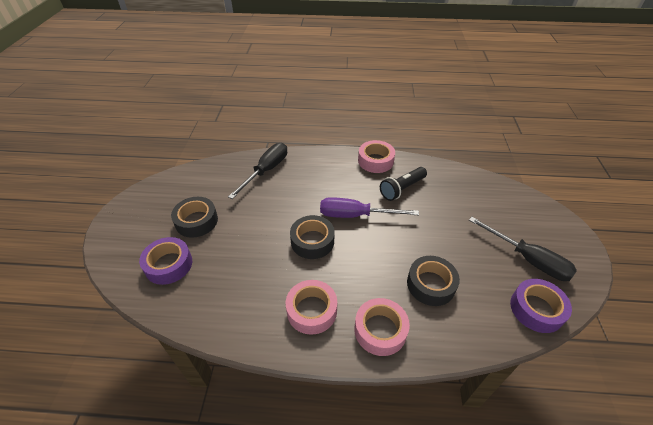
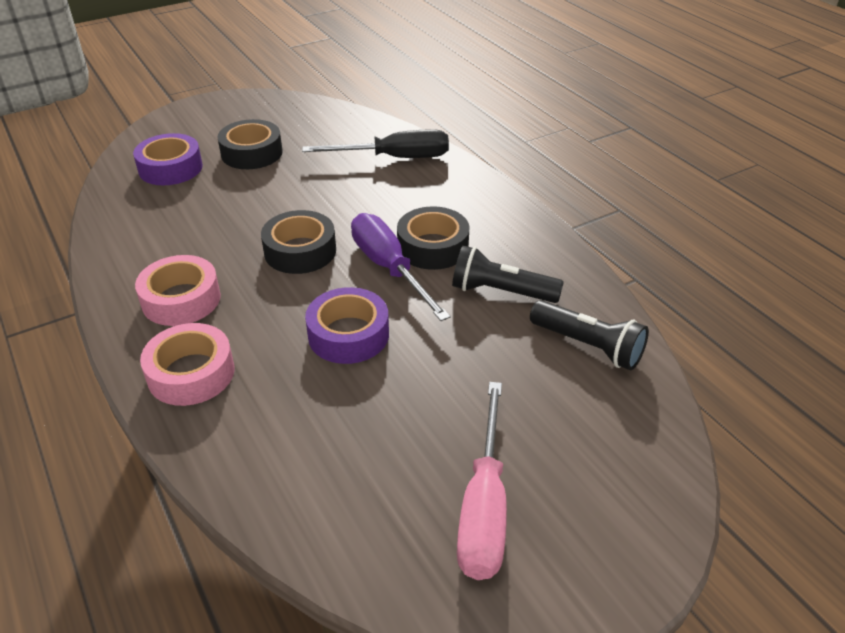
camera: 55 degrees right, 5 degrees down
pink tape [358,140,395,173] -> none
black tape [407,256,460,306] -> black tape moved to [397,206,470,270]
black screwdriver [469,217,577,281] -> pink screwdriver [457,382,507,580]
purple tape [510,279,572,333] -> purple tape moved to [305,287,389,364]
none -> black flashlight [530,300,649,370]

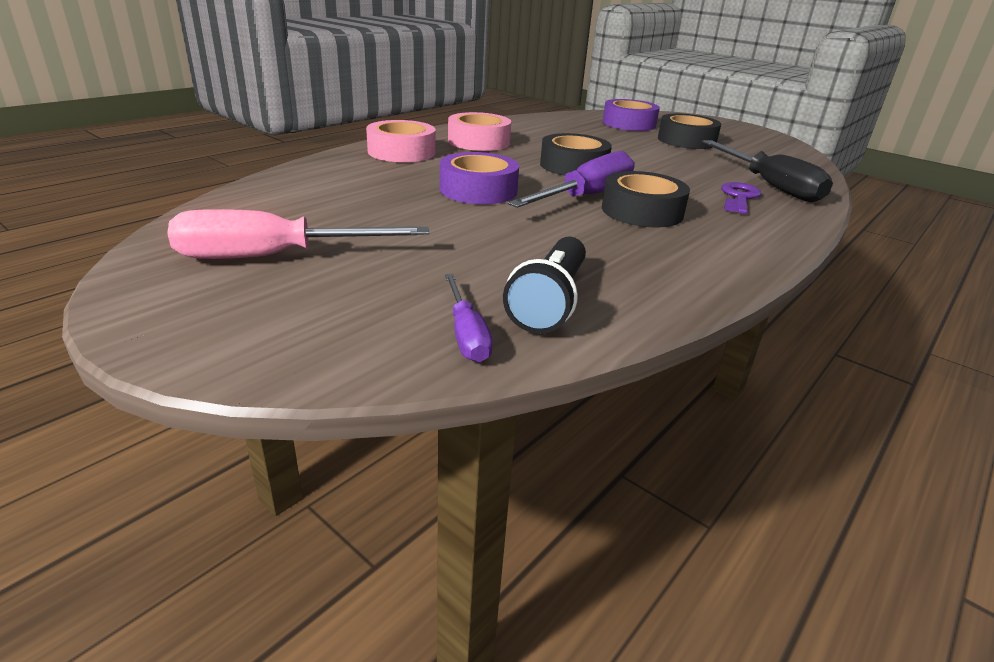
camera: 70 degrees right, 10 degrees down
black flashlight [452,246,564,303] -> none
none -> purple screwdriver [445,274,493,362]
none -> purple key [721,182,761,214]

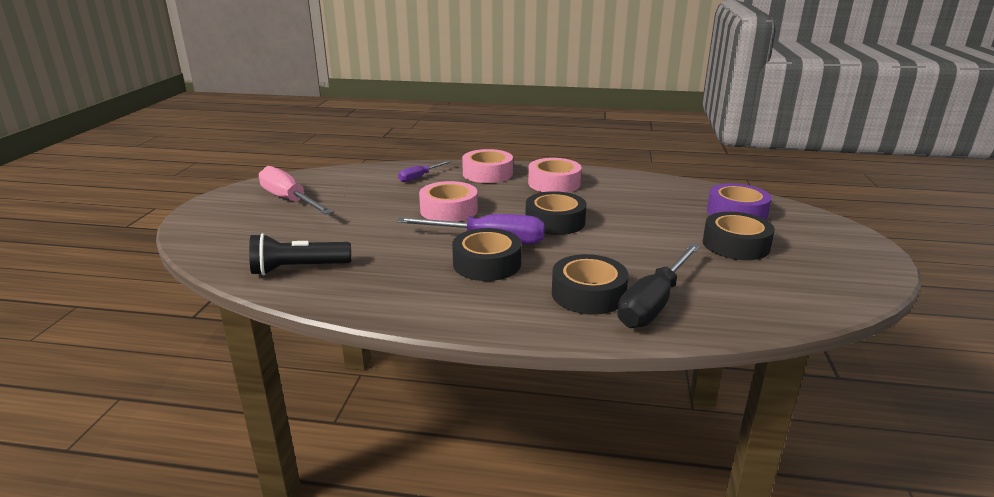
camera: 60 degrees right, 5 degrees down
purple tape [440,152,519,204] -> pink tape [419,181,478,222]
purple screwdriver [445,274,493,362] -> purple screwdriver moved to [398,161,451,182]
purple key [721,182,761,214] -> black tape [552,254,629,315]

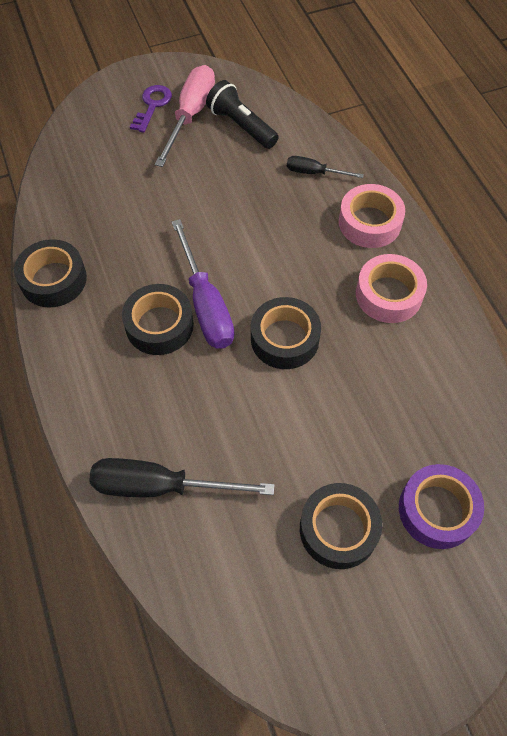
camera: 60 degrees right, 35 degrees up
black flashlight [249,233,351,275] -> black flashlight moved to [206,80,279,149]
purple screwdriver [398,161,451,182] -> black screwdriver [287,156,364,178]
pink tape [419,181,478,222] -> none
black tape [552,254,629,315] -> black tape moved to [14,239,87,308]
none -> purple key [130,85,172,133]

